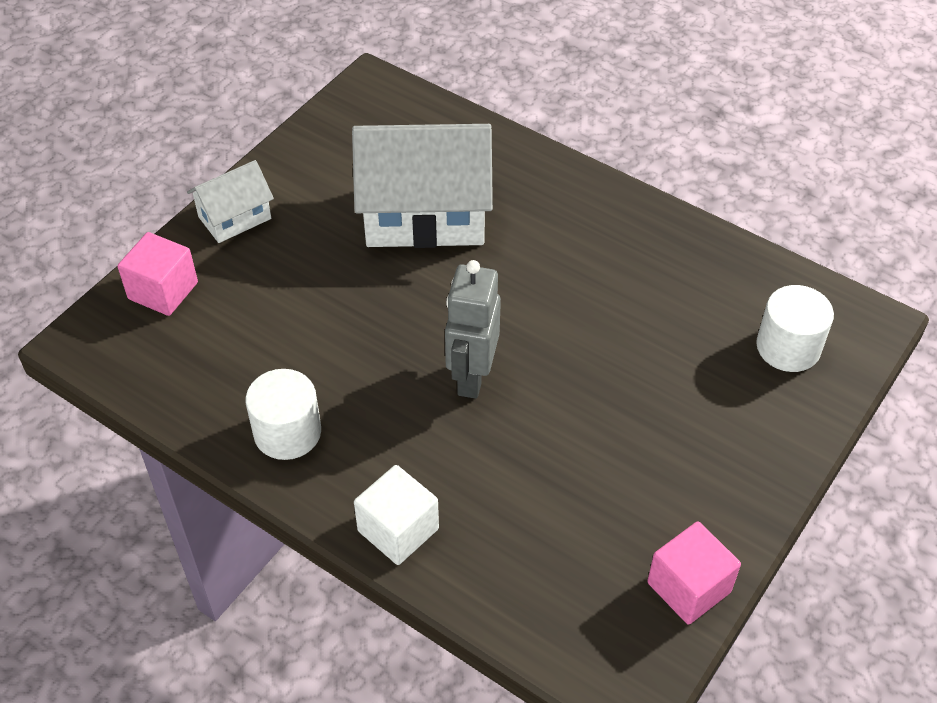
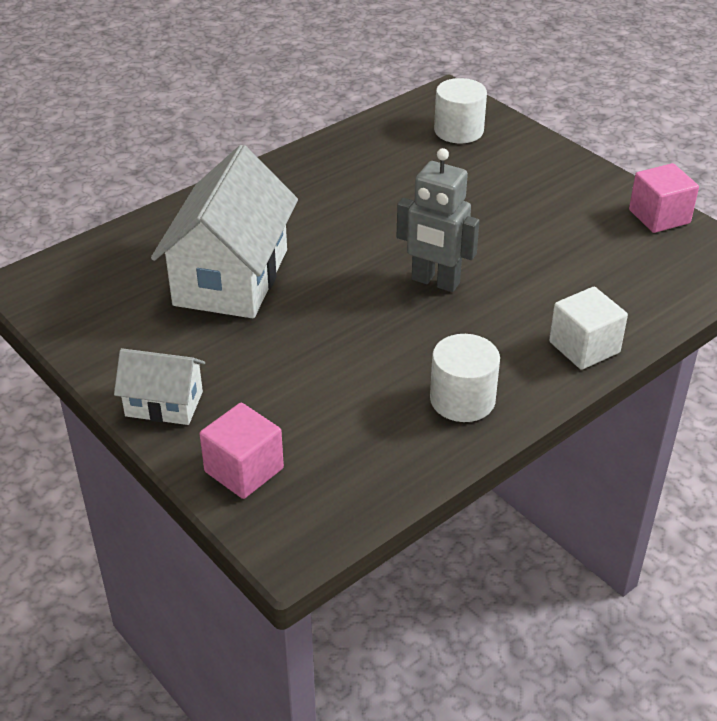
camera: 75 degrees left, 10 degrees down
white house [187,160,274,243] -> white house turned 60 degrees counterclockwise [114,348,205,425]

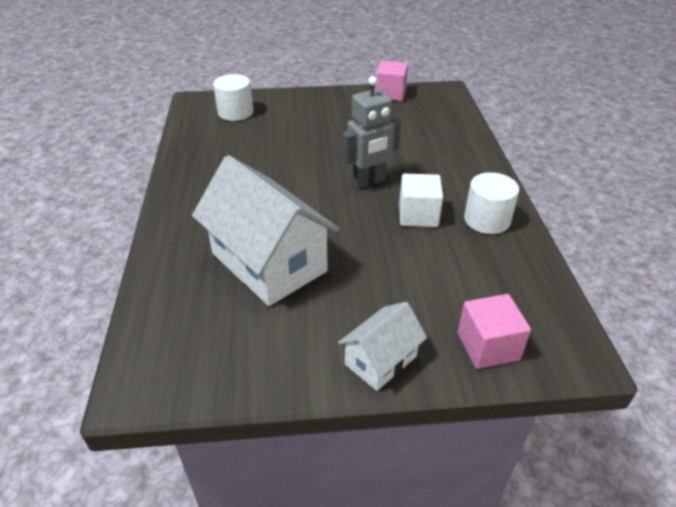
camera: 55 degrees left, 0 degrees up
white cube [549,287,628,370] -> white cube moved to [399,173,443,227]

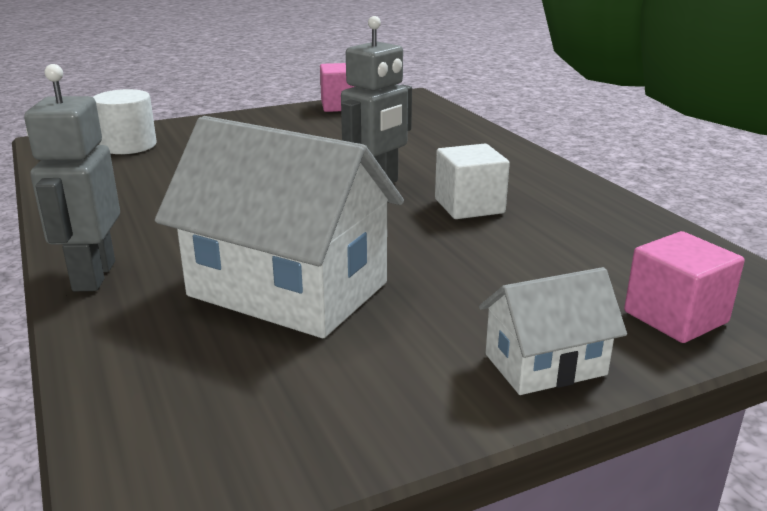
camera: 20 degrees left, 15 degrees down
white house [338,302,427,391] -> white house turned 45 degrees clockwise [479,267,627,395]
white cylinder [464,172,519,234] -> none
none -> grey robot [24,64,120,291]

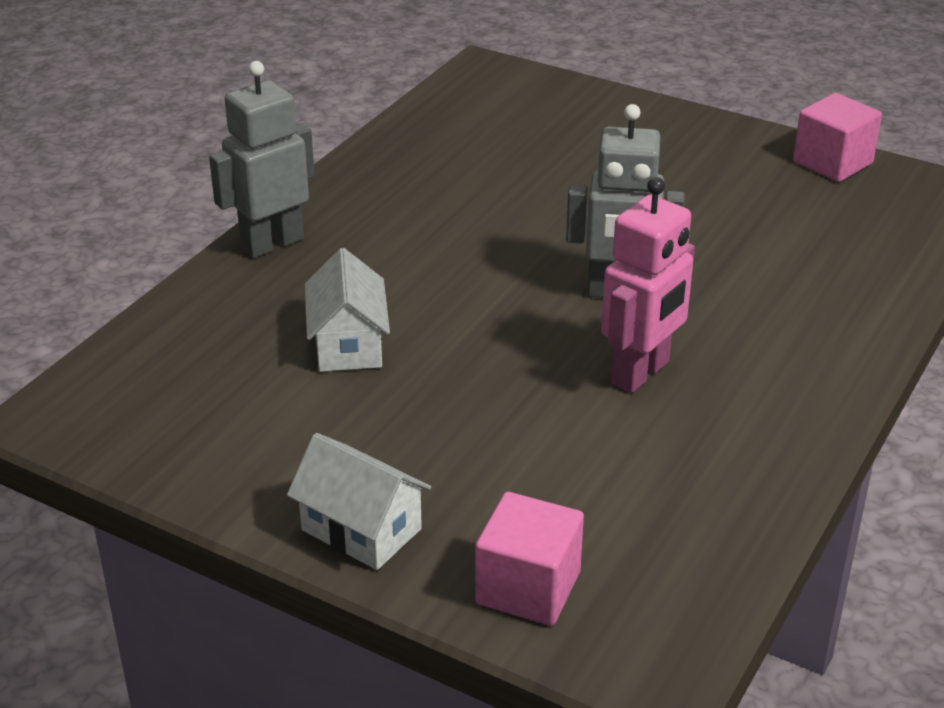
camera: 55 degrees right, 10 degrees up
white cylinder [93,89,157,154] -> none
white house [155,116,404,338] -> white house [305,248,390,372], size x0.51
white cube [435,144,510,219] -> pink robot [601,177,695,393]

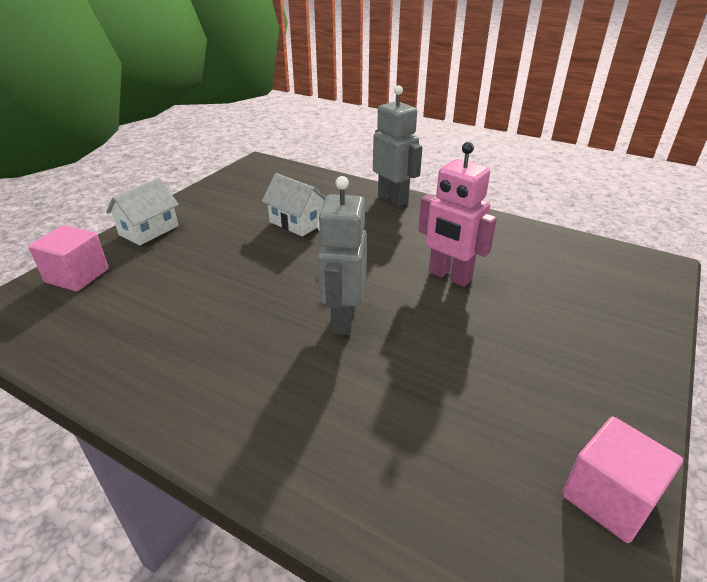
camera: 90 degrees right, 0 degrees up
white house [305,248,390,372] -> white house turned 45 degrees clockwise [262,173,326,236]
pink robot [601,177,695,393] -> pink robot moved to [418,142,497,287]

